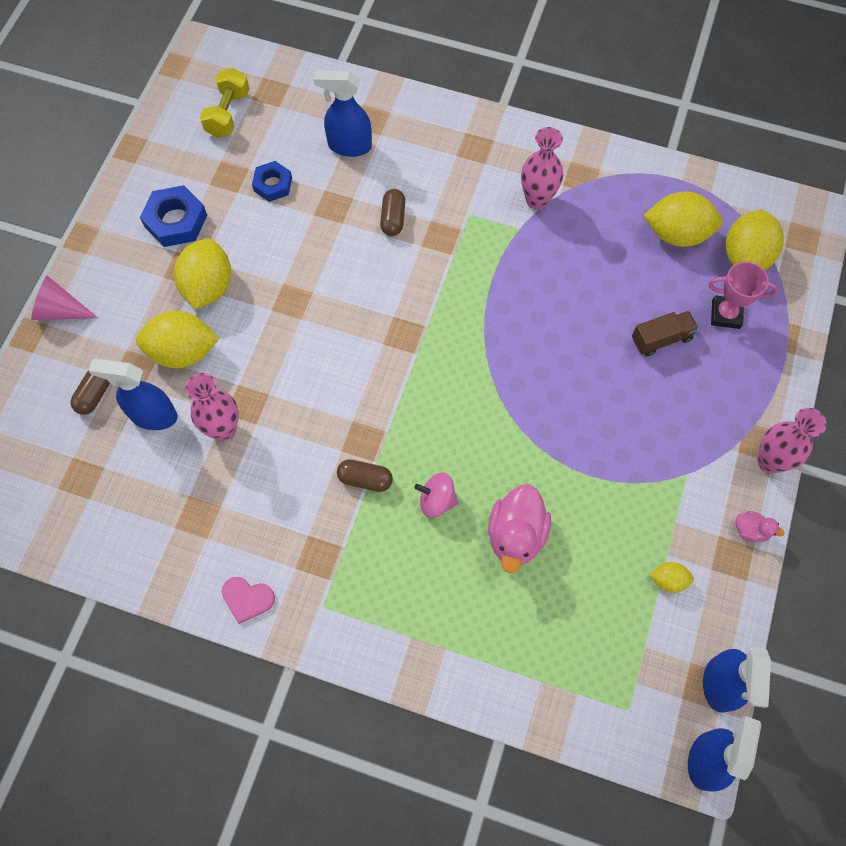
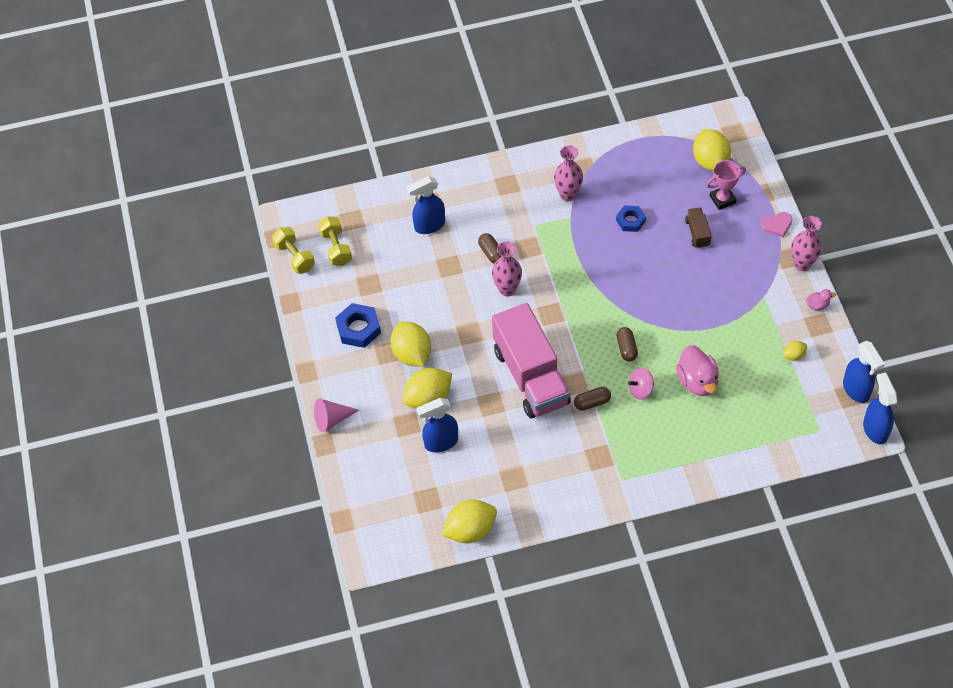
camera: 30 degrees left, 10 degrees down
brown capsule [71,371,110,415] -> brown capsule moved to [616,327,638,362]
pink vase [185,373,239,441] -> pink vase moved to [492,241,522,296]
pink heart [222,577,275,624] -> pink heart moved to [760,212,793,237]
blue nut [252,161,292,202] -> blue nut moved to [616,205,646,232]
brown truck [632,311,699,356] -> brown truck turned 45 degrees counterclockwise [685,208,711,248]
yellow lemon [643,191,723,247] -> yellow lemon moved to [441,500,497,543]
none -> yellow dumbbell [272,227,315,274]
none -> pink truck [492,303,571,418]

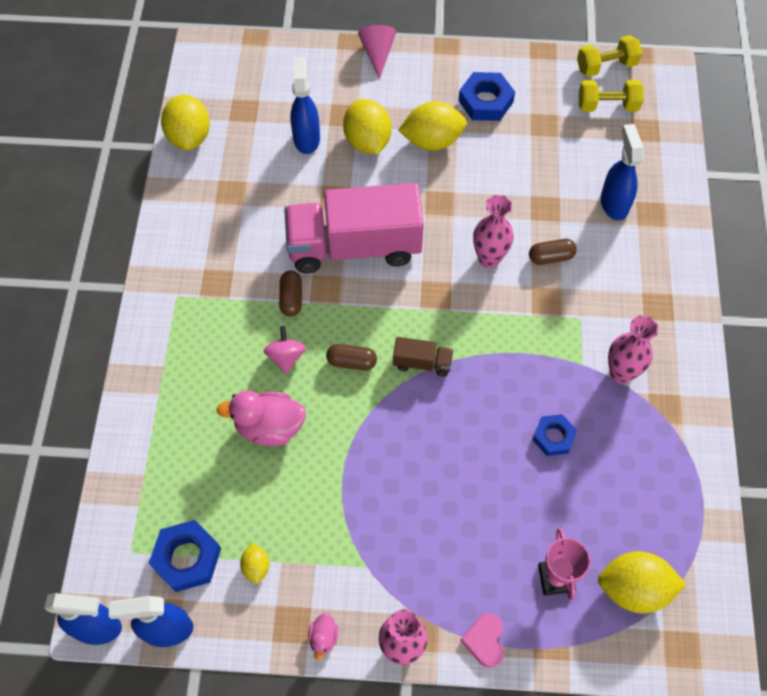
camera: 105 degrees right, 5 degrees up
brown truck [685,208,711,248] -> brown truck moved to [393,337,453,377]
none -> blue nut [149,520,221,592]

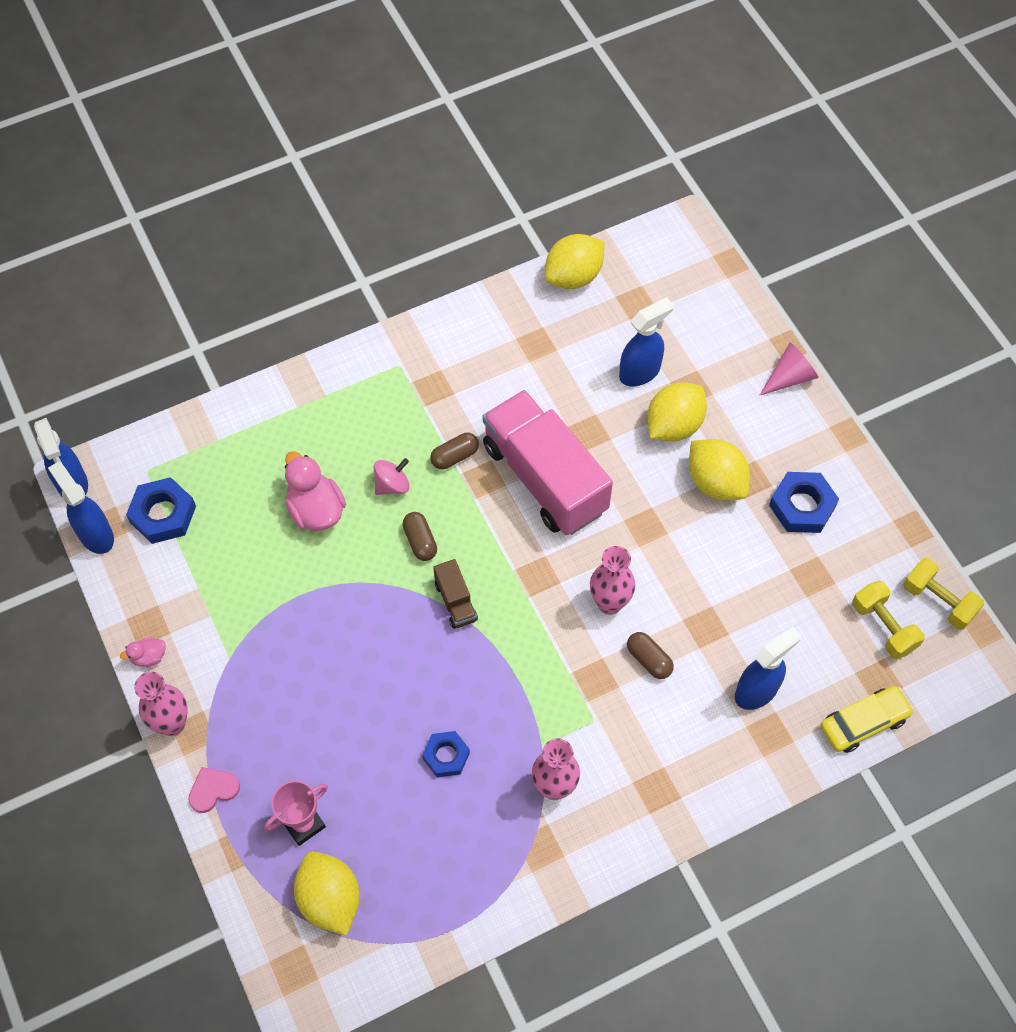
camera: 60 degrees right, 0 degrees up
yellow lemon [240,543,270,584] -> none
none -> yellow car [820,686,914,753]

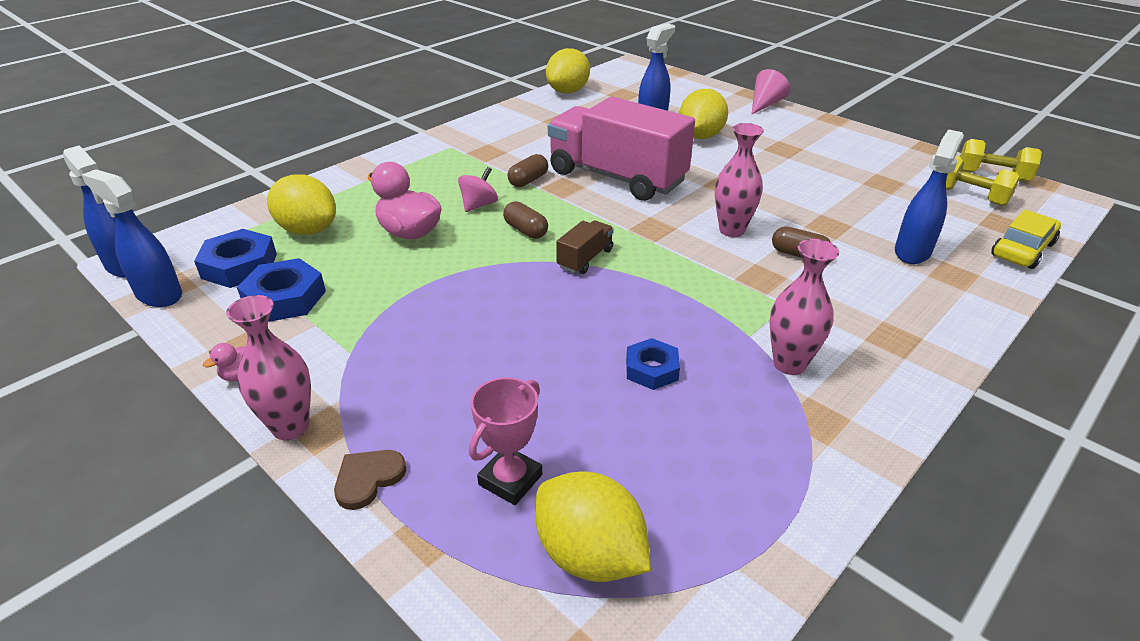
camera: 20 degrees left, 25 degrees down
pink heart [188,767,240,813] -> brown heart [334,450,406,510]
brown truck [433,559,478,629] -> brown truck turned 105 degrees counterclockwise [556,220,614,274]
yellow lemon [689,439,750,500] -> yellow lemon moved to [267,174,336,235]
blue nut [769,472,839,533] -> blue nut moved to [237,258,326,322]

